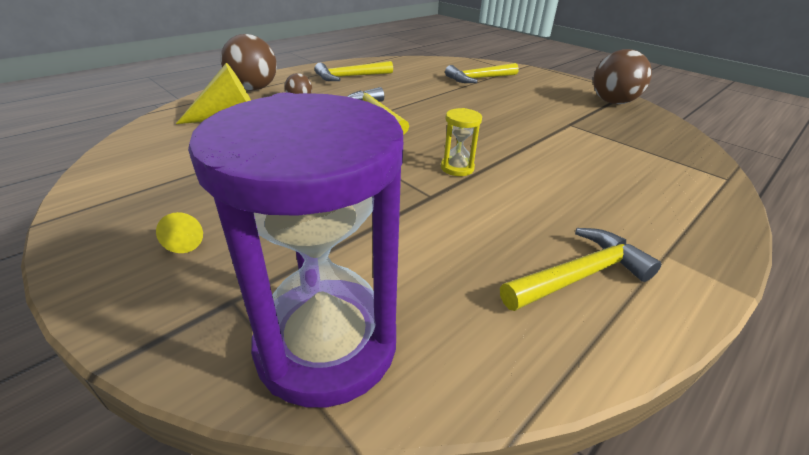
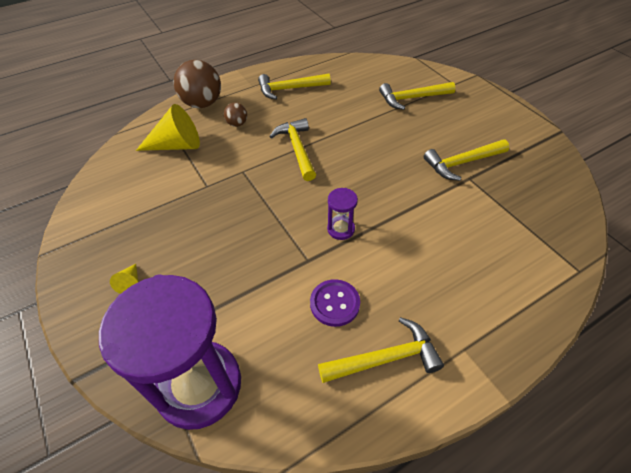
camera: 15 degrees right, 15 degrees up
yellow hourglass [441,108,482,176] -> purple hourglass [327,188,358,240]
brown ball [593,49,652,104] -> none
none -> purple button [310,279,360,327]
none -> yellow hammer [424,139,509,181]

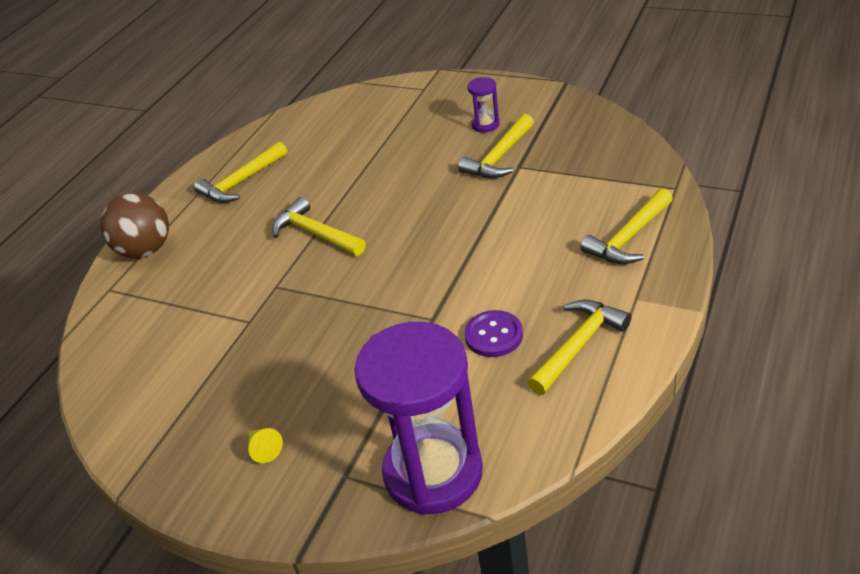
camera: 30 degrees left, 10 degrees down
yellow cone [136,104,200,151] -> none
brown ball [224,103,247,127] -> none
purple hourglass [327,188,358,240] -> purple hourglass moved to [467,77,500,133]
yellow hammer [379,82,456,110] -> yellow hammer moved to [580,188,673,264]

